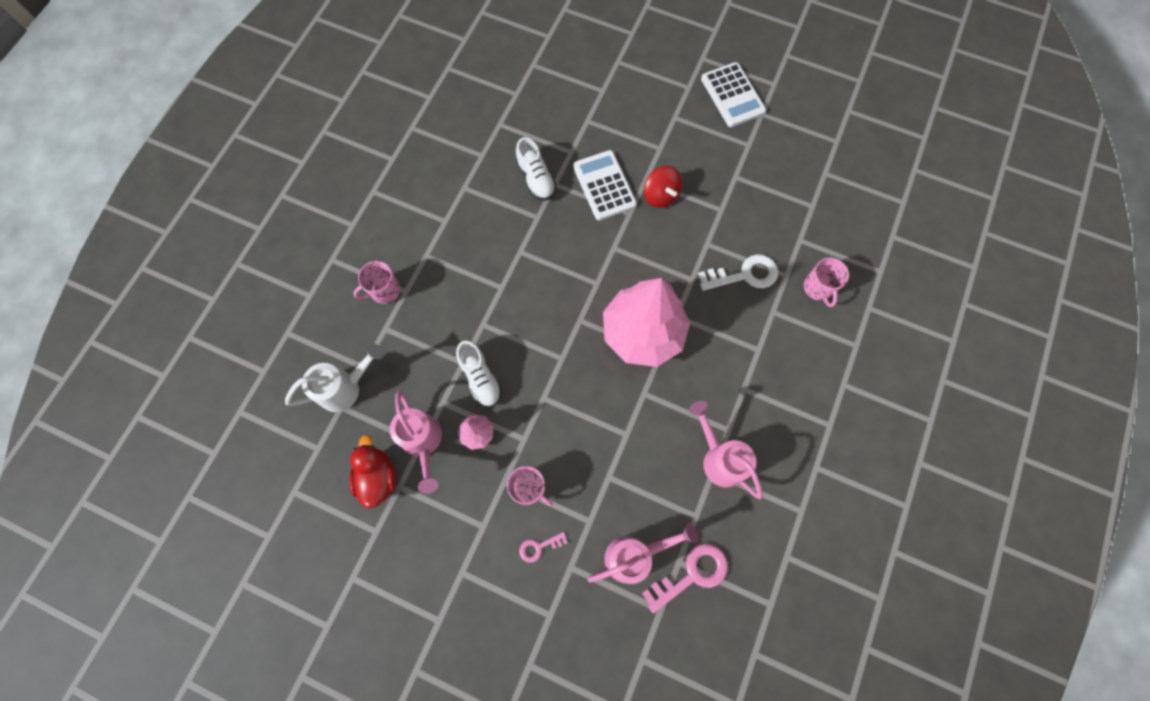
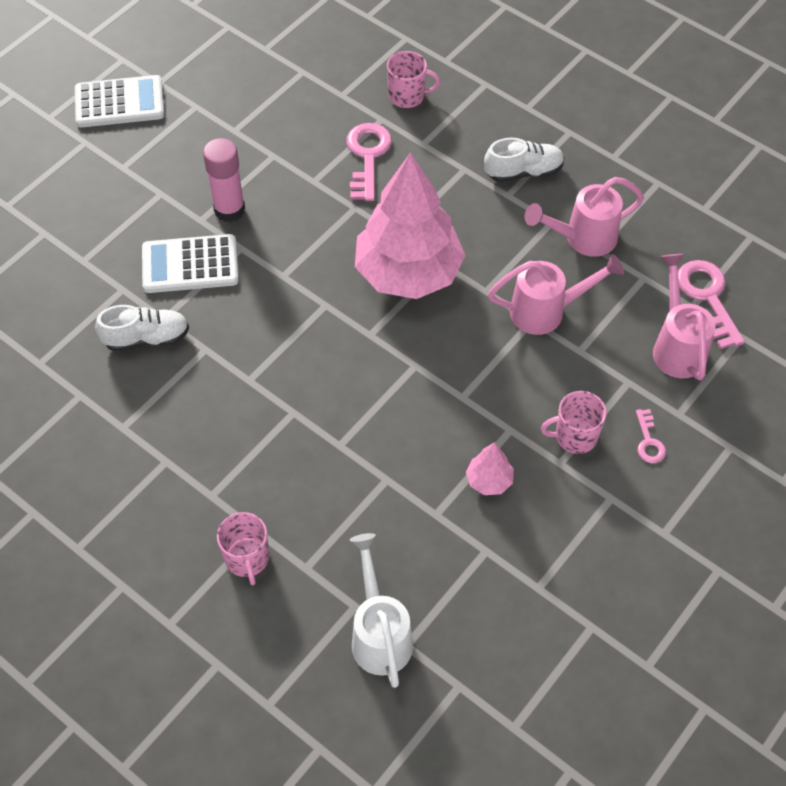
camera: 75 degrees left, 15 degrees down
red duck [349,435,396,508] -> none
pink watering can [390,390,442,494] -> pink watering can moved to [488,254,624,335]
white shoe [456,341,502,407] -> white shoe moved to [484,138,564,182]
pink mug [507,466,553,506] -> pink mug turned 150 degrees counterclockwise [541,391,607,454]
red spinning top [644,166,682,208] -> pink glue stick [203,138,245,222]
white key [698,254,778,291] -> pink key [347,123,392,201]

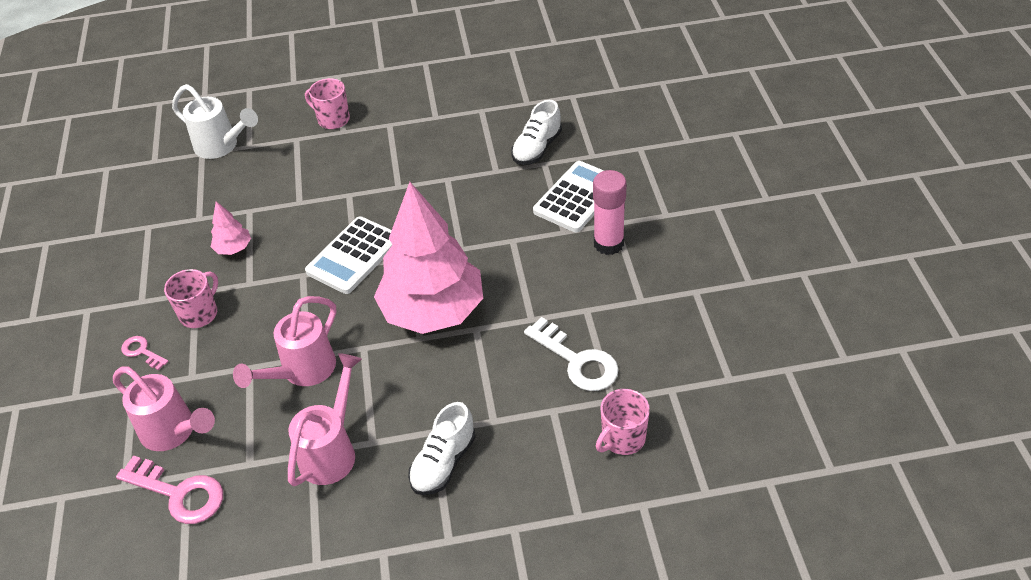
camera: 135 degrees right, 10 degrees down
white calculator [75,75,164,127] -> white calculator moved to [305,216,392,294]
pink key [347,123,392,201] -> white key [524,317,619,391]

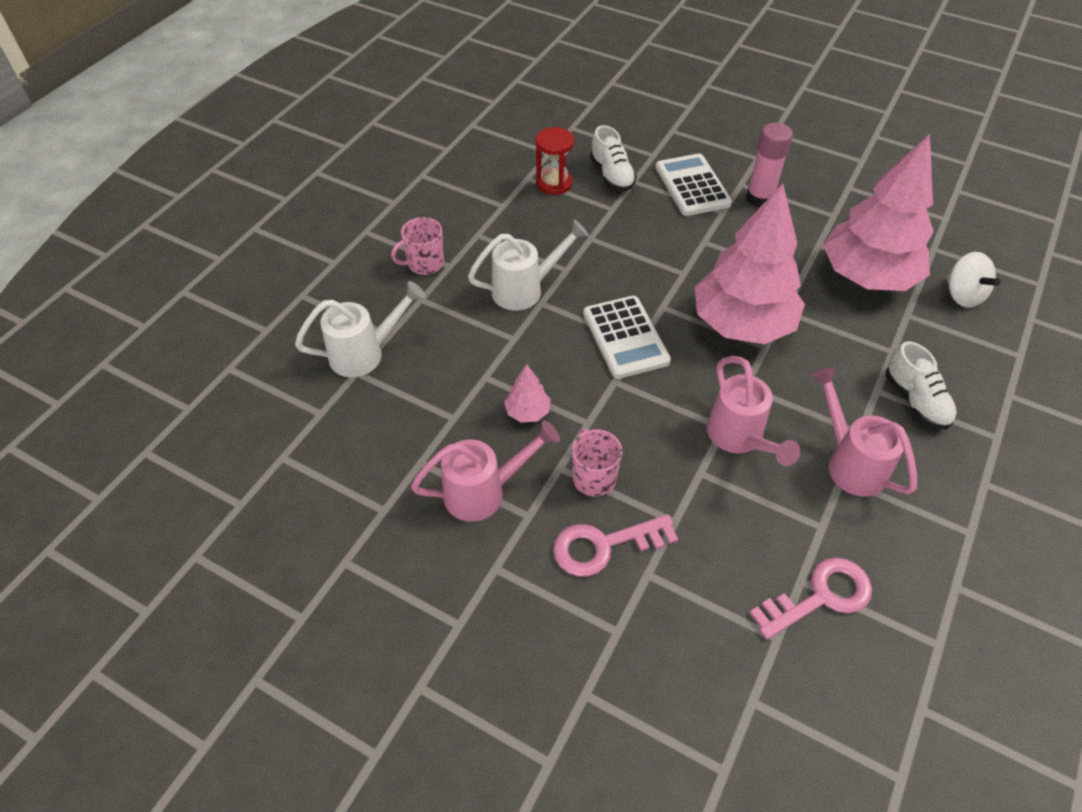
camera: 55 degrees left, 5 degrees up
pink watering can [113,366,215,451] -> pink watering can moved to [411,421,560,522]
pink key [121,336,169,371] -> pink key [553,514,678,577], size x1.86
white key [524,317,619,391] -> pink tree [823,134,934,291]
pink mug [596,389,650,455] -> white spinning top [946,252,1001,308]
none -> white watering can [468,220,589,311]
none -> red hourglass [536,127,574,195]

